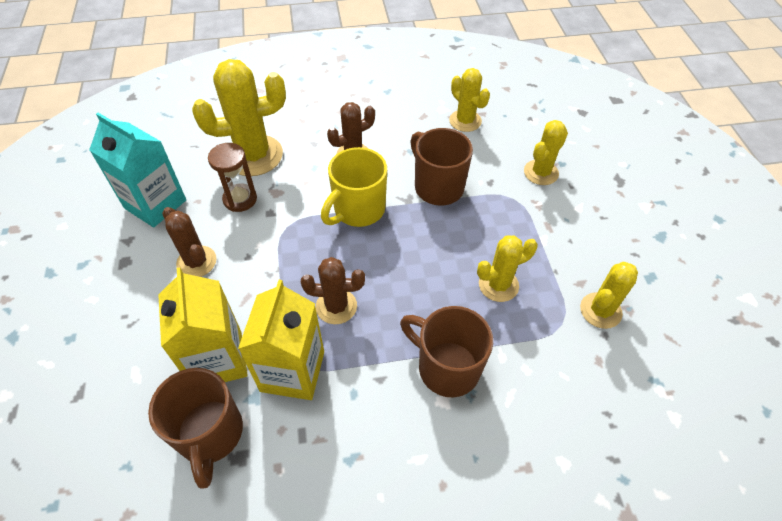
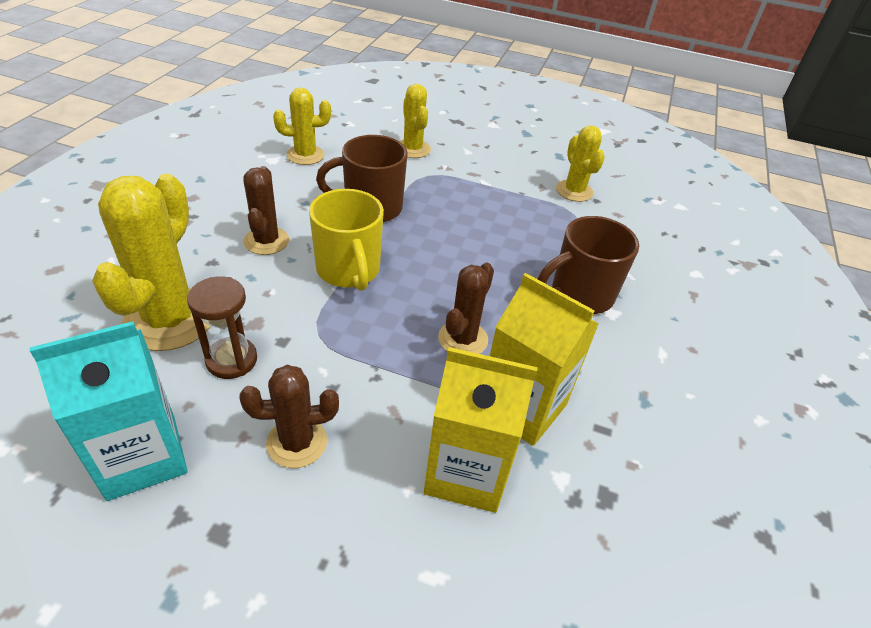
camera: 65 degrees left, 10 degrees down
brown mug [148,368,243,489] -> none
yellow cactus [477,235,538,302] -> none

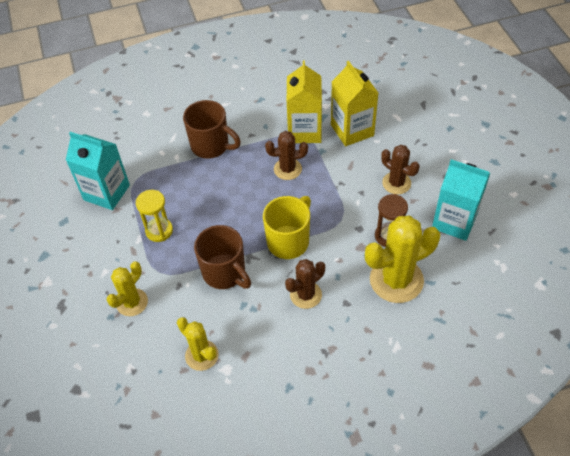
camera: 120 degrees left, 10 degrees up
yellow cactus [556,125,605,202] -> turquoise carton [66,132,130,210]
none -> yellow hourglass [136,190,173,242]

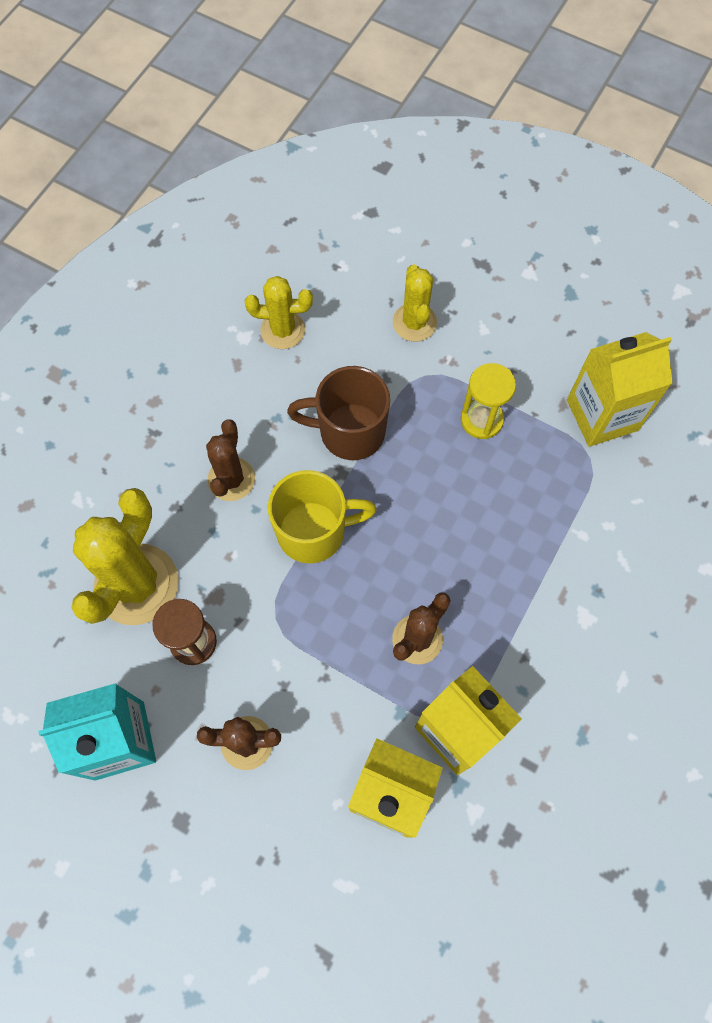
camera: 135 degrees right, 15 degrees up
turquoise carton [66,132,130,210] -> yellow carton [567,332,672,447]
brown mug [183,100,241,159] -> none
yellow mug [263,196,311,259] -> yellow mug turned 90 degrees counterclockwise [268,470,377,564]

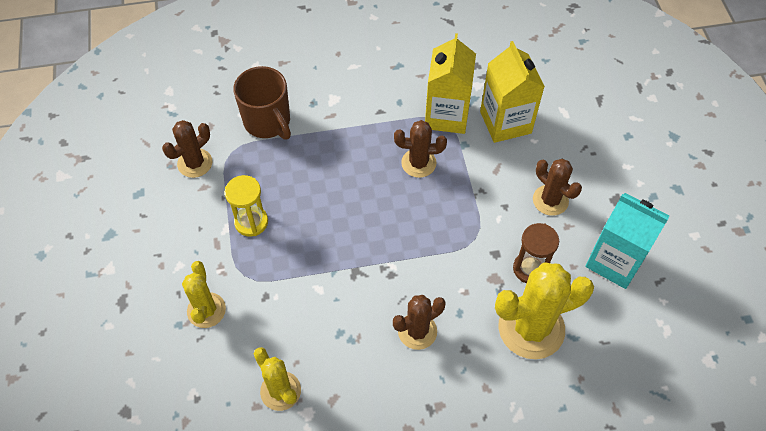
camera: 130 degrees left, 10 degrees down
yellow mug [268,470,377,564] -> none
brown mug [287,366,390,460] -> brown mug moved to [233,66,291,140]
yellow cactus [393,264,437,342] -> yellow cactus turned 45 degrees counterclockwise [182,261,226,328]
yellow carton [567,332,672,447] -> brown cactus [162,120,212,178]

